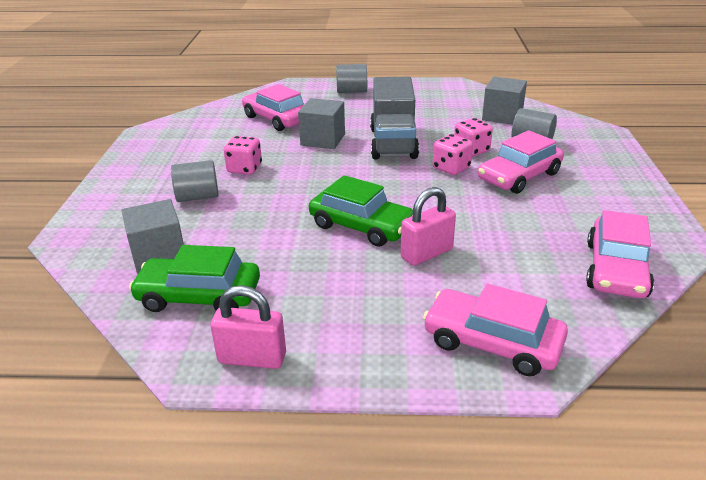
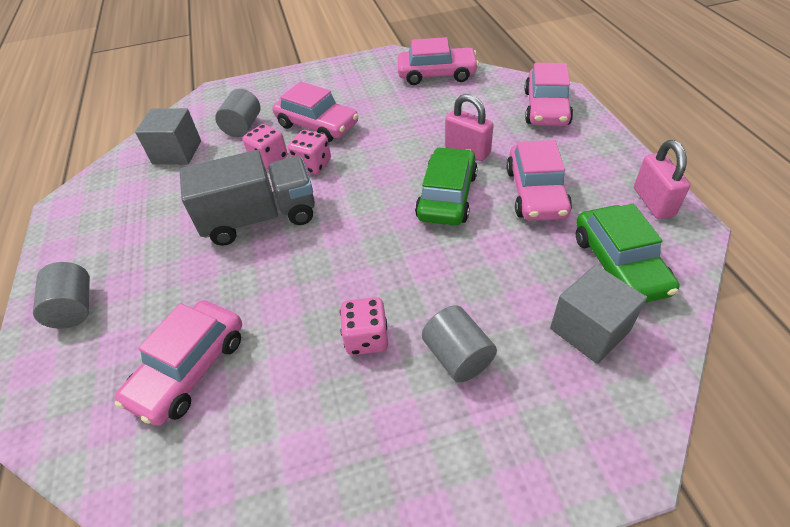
camera: 105 degrees left, 15 degrees up
grey cube [298,98,345,149] -> none
none -> pink car [506,140,572,221]

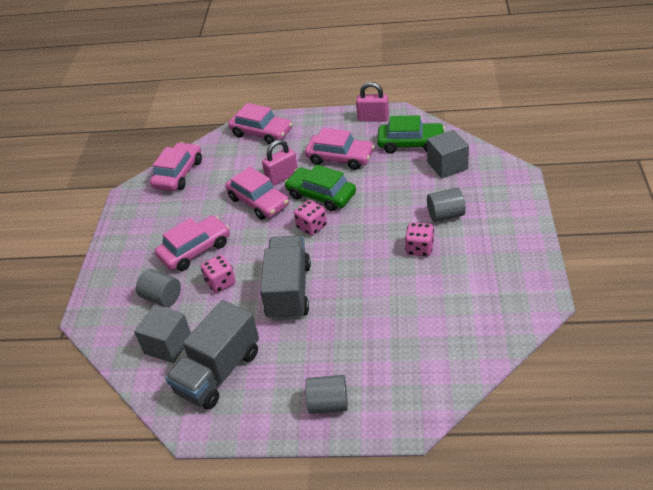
camera: 70 degrees left, 5 degrees down
pink car [115,300,242,426] -> pink car moved to [225,167,289,220]
pink dice [288,130,331,174] -> pink dice moved to [294,200,327,236]
none -> grey truck [165,300,259,410]

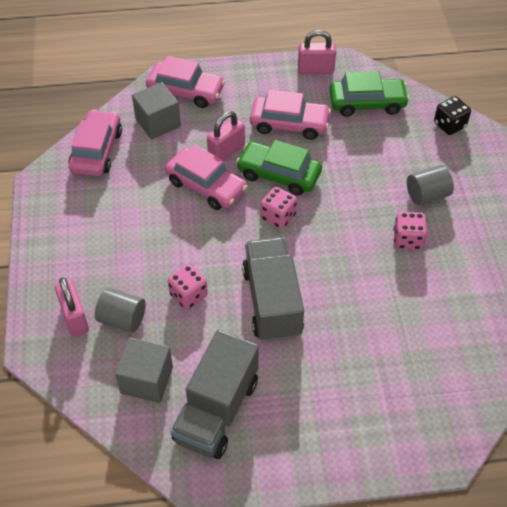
camera: 15 degrees left, 10 degrees up
pink car [155,215,230,271] -> none
grey cylinder [305,375,348,414] -> none
grey cube [427,130,469,178] -> grey cube moved to [132,82,181,139]
none -> pink padlock [55,277,89,337]
none -> black dice [434,96,471,135]

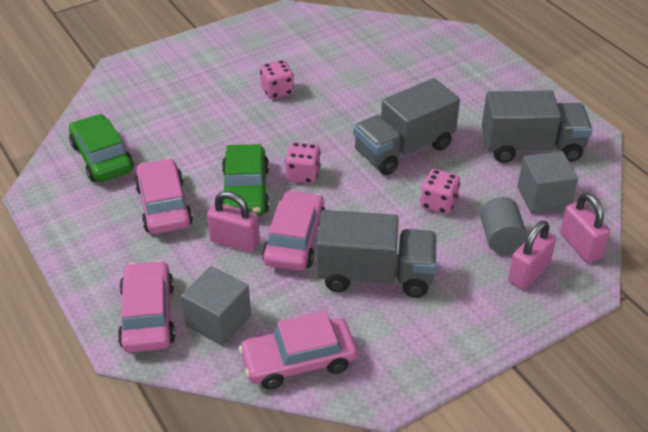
camera: 115 degrees left, 10 degrees down
pink padlock [298,30,336,74] -> pink padlock moved to [560,193,610,263]
grey cylinder [407,165,454,205] -> none
black dice [434,96,471,135] -> none
none -> grey truck [317,210,436,298]

